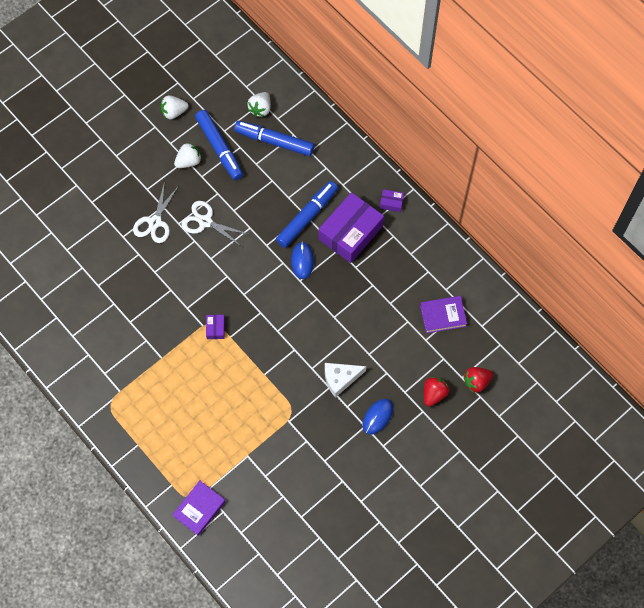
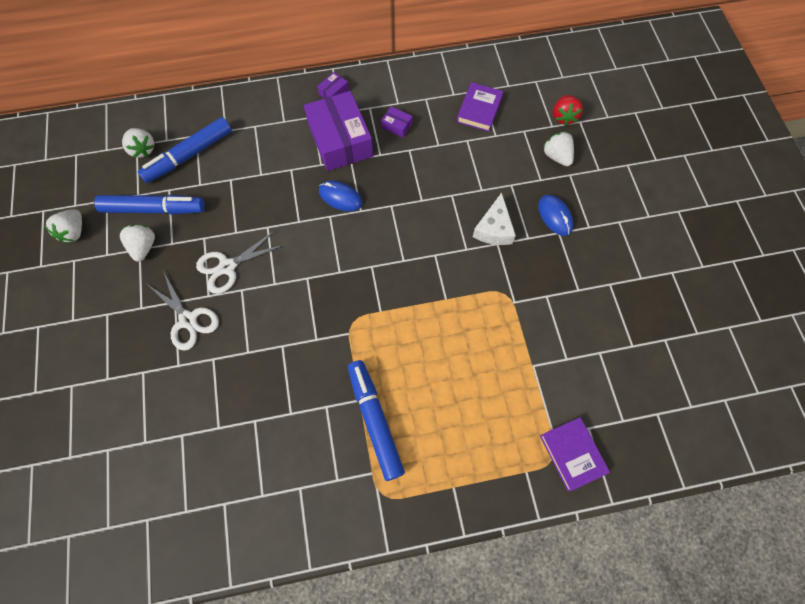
camera: 60 degrees left, 0 degrees up
purple box [206,315,225,339] -> purple box moved to [381,107,413,138]
blue marker [276,181,338,248] -> blue marker moved to [348,360,405,481]
red strawberry [424,377,449,407] -> white strawberry [543,131,574,166]

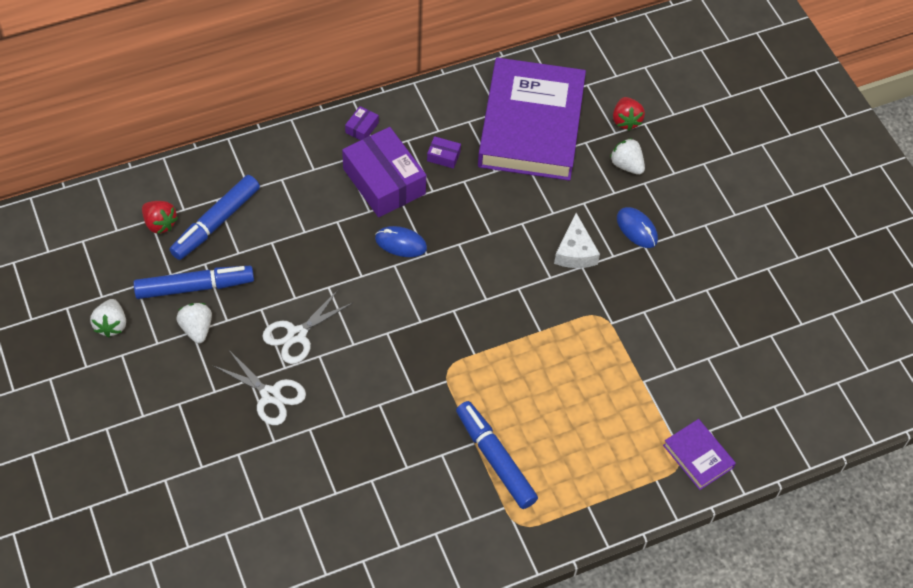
camera: 15 degrees left, 10 degrees down
white strawberry [122,128,155,158] -> red strawberry [142,201,178,234]
purple book [457,82,504,132] -> purple book [478,58,586,181], size x2.36

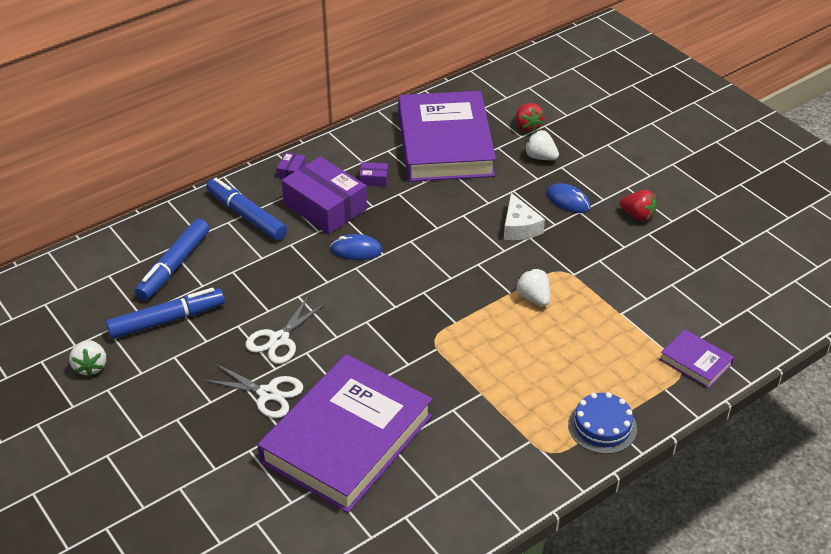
camera: 10 degrees left, 15 degrees down
red strawberry [142,201,178,234] -> red strawberry moved to [620,190,657,222]
white strawberry [176,303,212,344] -> white strawberry moved to [516,269,550,306]
blue marker [456,401,538,509] -> blue marker moved to [206,178,287,241]
none -> purple book [258,354,432,513]
none -> blue cake [568,392,637,454]

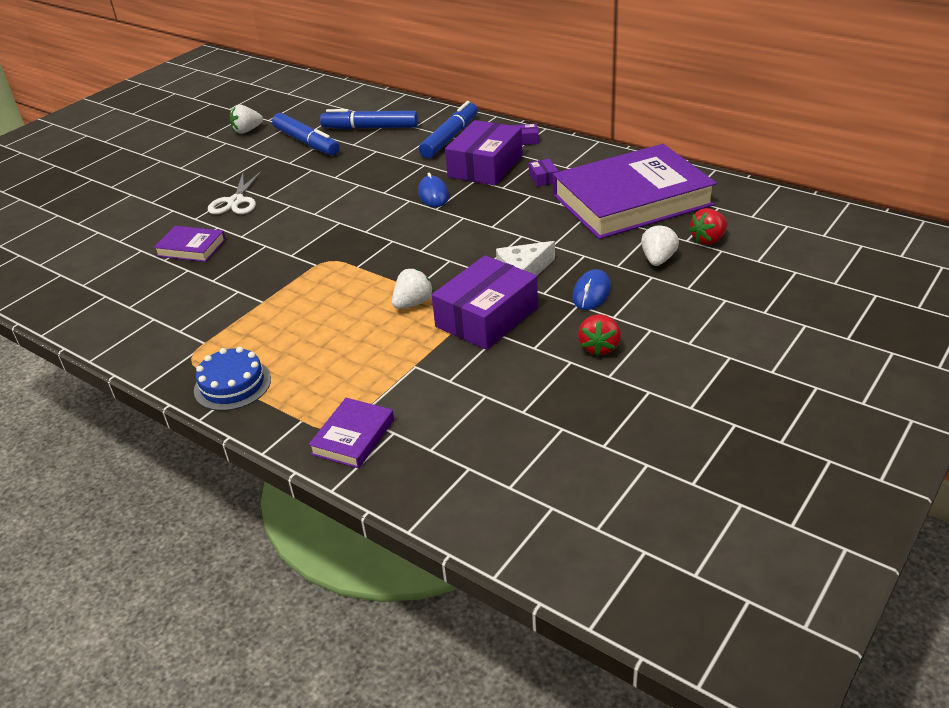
camera: 75 degrees right, 5 degrees down
white scissors [246,295,326,364] -> none
purple book [258,354,432,513] -> purple book [154,226,226,262], size x0.42
none -> purple box [432,255,538,350]

